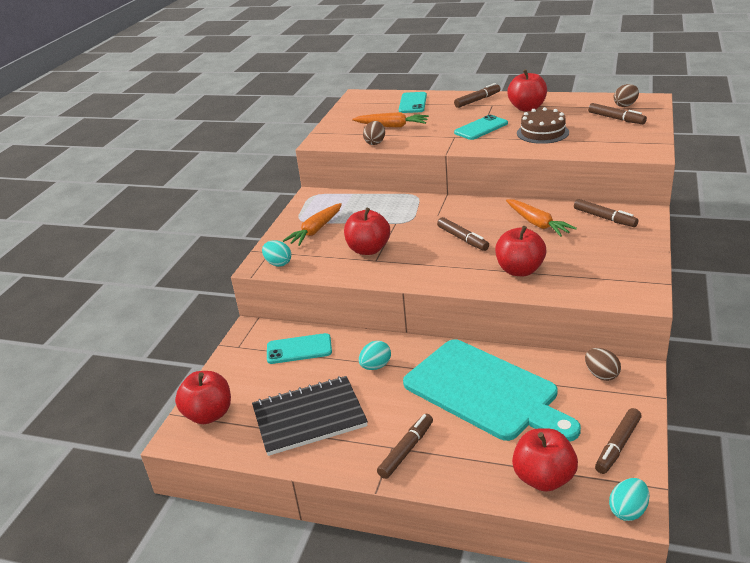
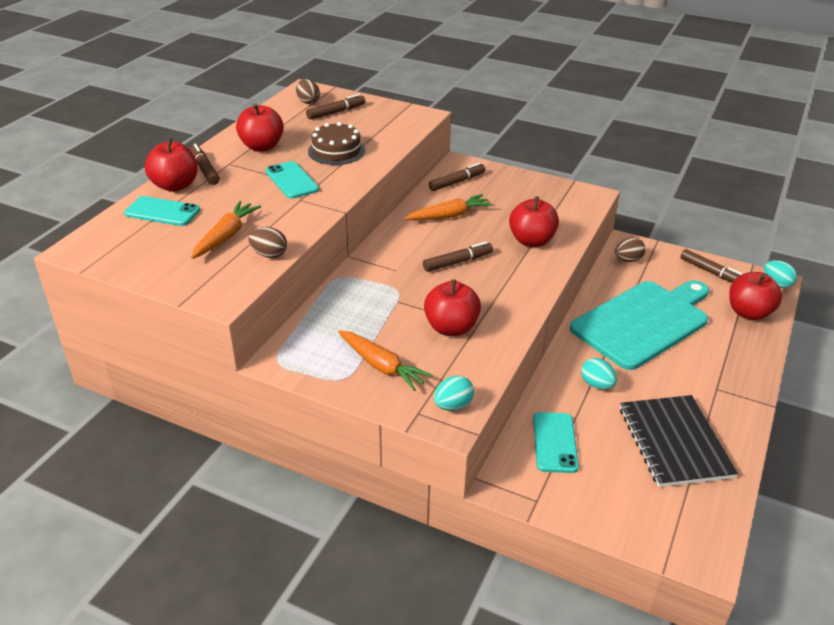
camera: 85 degrees left, 5 degrees up
red apple [175,371,231,424] -> red apple moved to [145,138,198,192]
brown marker [377,414,433,479] -> none

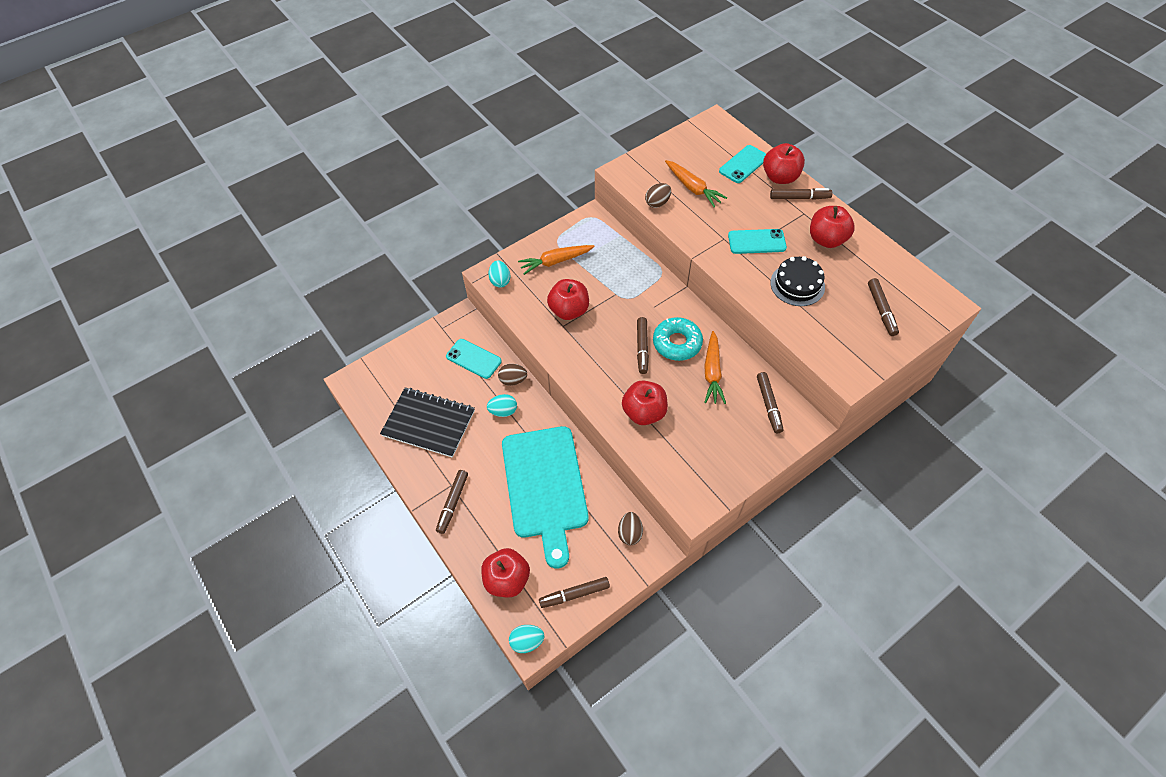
camera: 120 degrees right, 20 degrees up
brown egg [296,79,320,104] -> brown egg moved to [498,364,527,386]
brown cake [308,122,365,165] -> black cake [770,256,825,306]
none -> brown marker [436,470,468,534]
none -> turquoise donut [653,317,703,361]

